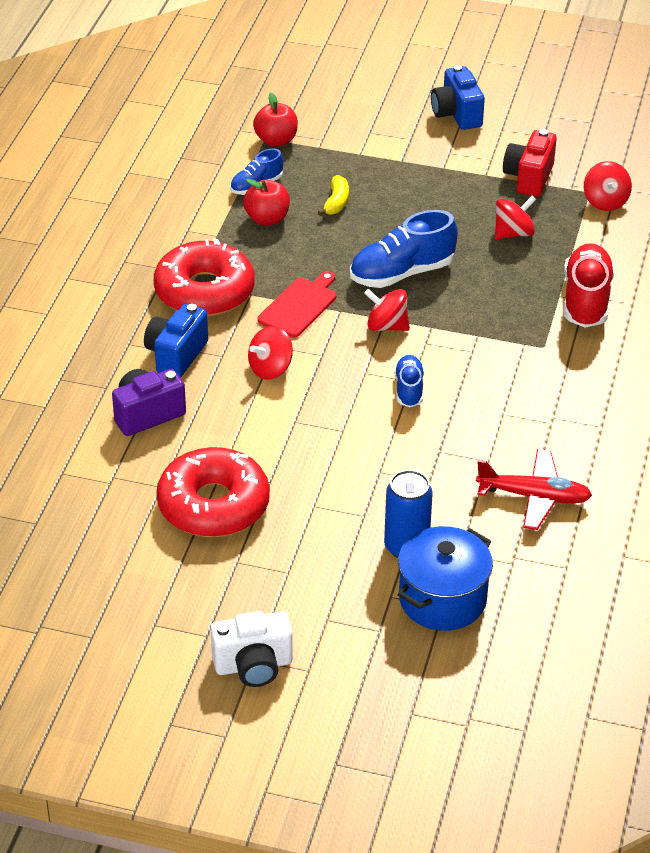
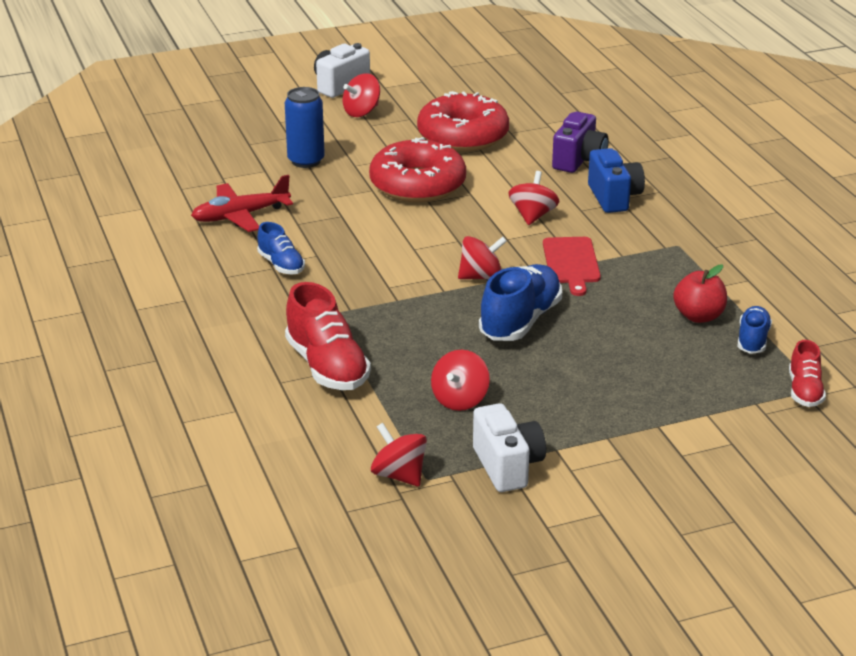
camera: 145 degrees right, 10 degrees down
red donut [154,239,255,316] -> red donut moved to [369,137,466,202]
red apple [253,92,298,147] -> red shoe [789,340,826,407]
yellow banana [318,175,349,216] -> none
blue shoe [394,355,424,407] -> blue shoe moved to [257,222,305,274]
blue pot [397,526,493,631] -> none
blue camera [431,65,485,130] -> none
red camera [503,129,557,197] -> white camera [473,403,546,492]
none -> red spinning top [342,73,380,117]

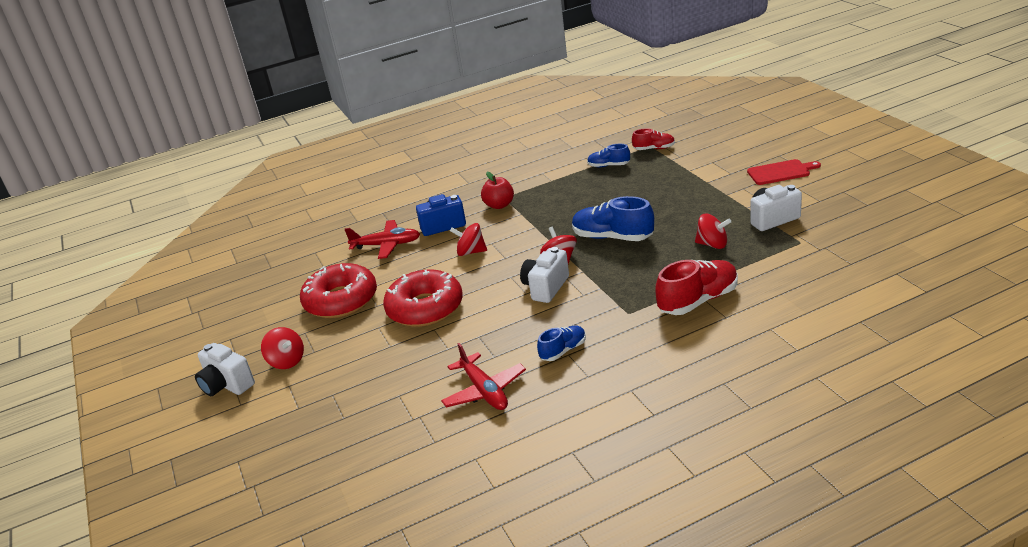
camera: 90 degrees left, 0 degrees up
blue can [285,87,325,168] -> none
red spinning top [371,423,427,487] -> none
red cutting board [543,237,601,296] -> red cutting board moved to [747,159,821,185]
purple camera [552,112,609,173] -> red plane [344,220,420,259]
red apple [673,265,727,323] -> red apple moved to [481,172,514,209]
none -> white camera [520,247,569,303]

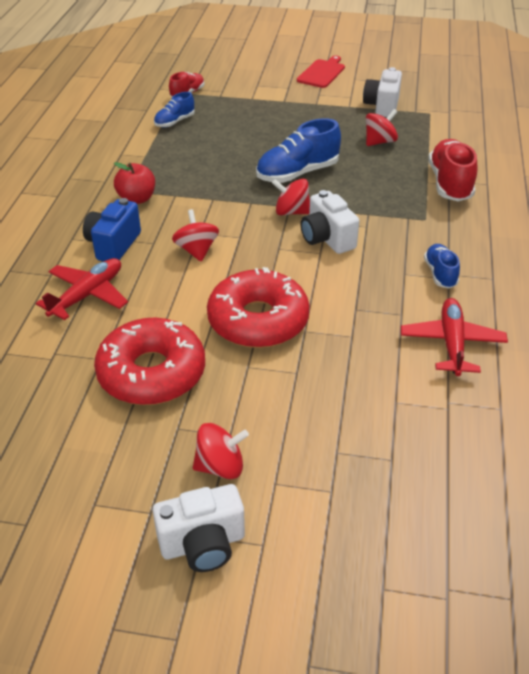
camera: 60 degrees left, 10 degrees up
red plane [441,343,526,410] -> red plane turned 90 degrees counterclockwise [401,298,508,376]
red spinning top [450,223,487,256] -> red spinning top turned 120 degrees clockwise [172,209,219,262]

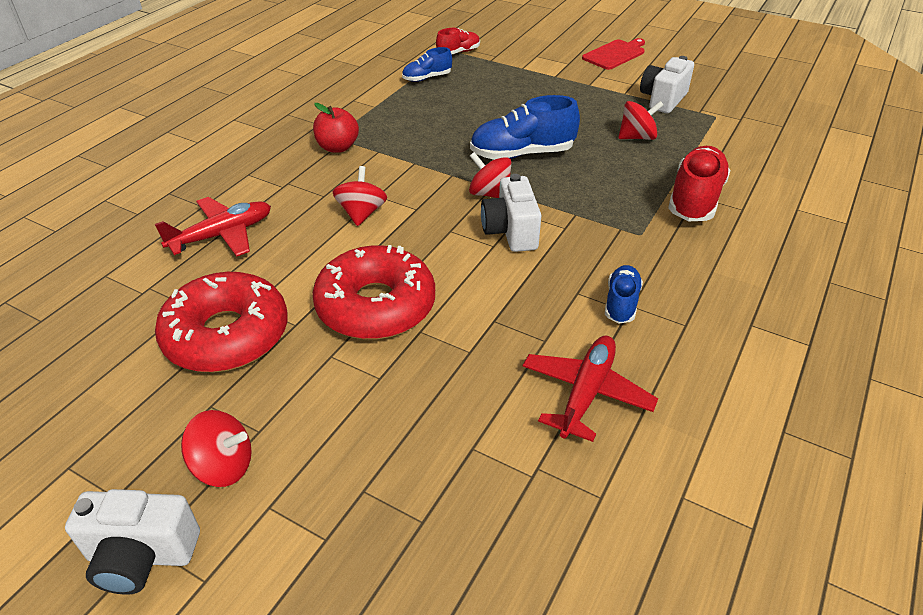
camera: 20 degrees right, 0 degrees up
blue camera [83,198,141,261] -> none

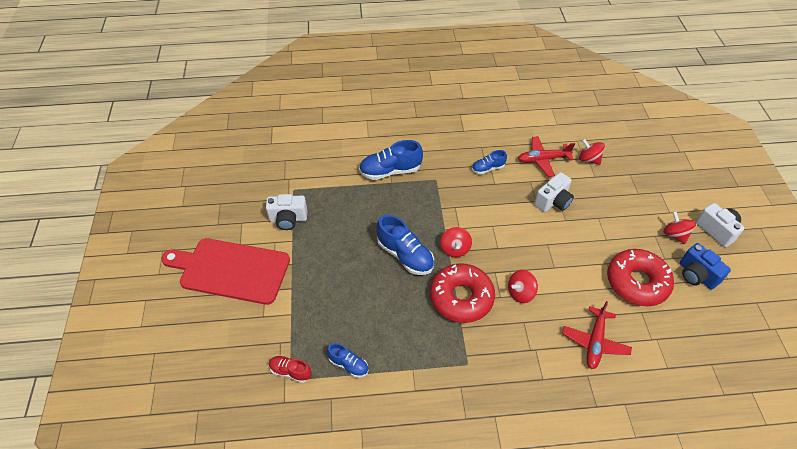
camera: 125 degrees left, 10 degrees up
red plane [155,197,271,257] -> red plane turned 90 degrees counterclockwise [562,301,632,369]
red donut [312,245,435,339] -> red donut moved to [430,263,495,323]
red apple [313,103,359,153] -> none
white camera [481,174,542,252] -> white camera moved to [534,172,574,212]
red cutting board [582,38,645,70] -> red cutting board [161,238,290,305], size x2.00
red spinning top [618,101,663,140] -> red spinning top moved to [579,139,605,165]
red shoe [668,146,731,221] -> blue shoe [359,140,423,180]
none -> blue camera [680,243,731,289]

